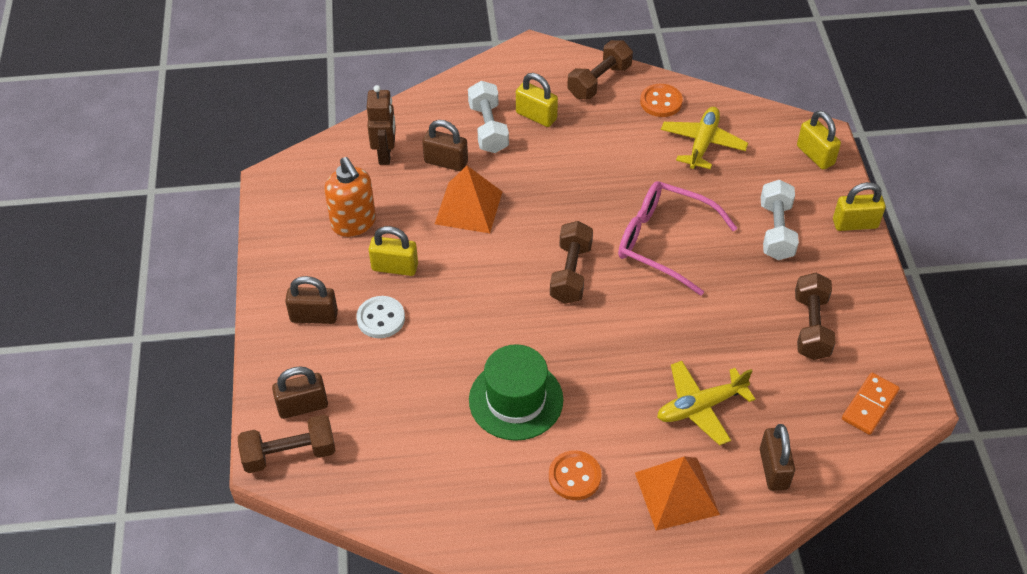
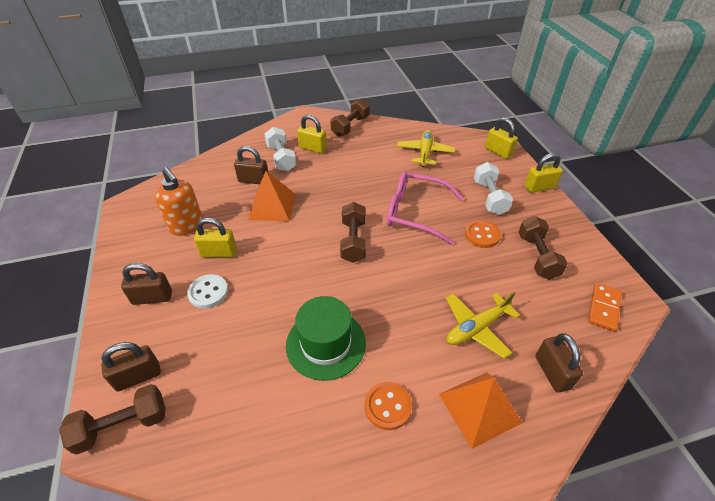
camera: 10 degrees left, 5 degrees down
brown robot [367,85,396,165] -> none
orange button [640,84,683,117] -> orange button moved to [465,220,501,248]

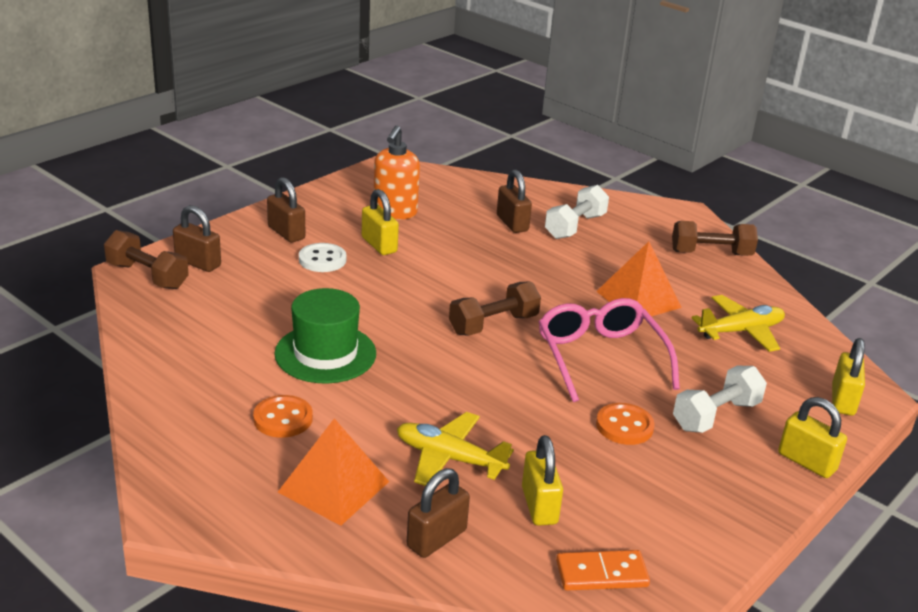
camera: 55 degrees right, 15 degrees down
orange pyramid [248,171,296,222] -> orange pyramid moved to [596,241,682,316]
yellow padlock [297,115,327,154] -> yellow padlock moved to [522,435,563,526]
brown dumbbell [519,216,568,280] -> none

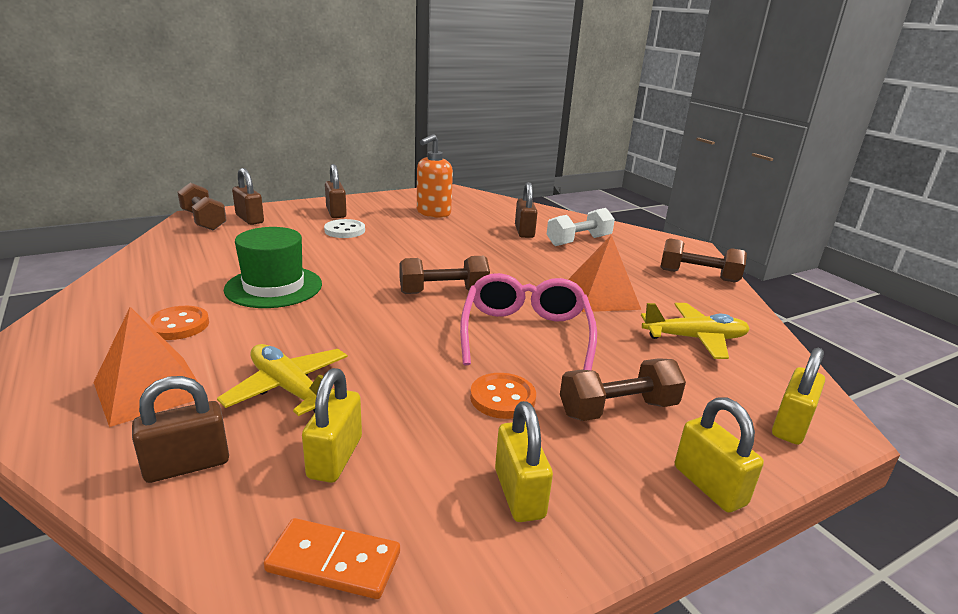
camera: 20 degrees right, 5 degrees down
yellow padlock [361,189,399,255] -> yellow padlock moved to [495,401,553,522]
white dumbbell [673,366,767,433] -> brown dumbbell [560,358,686,421]

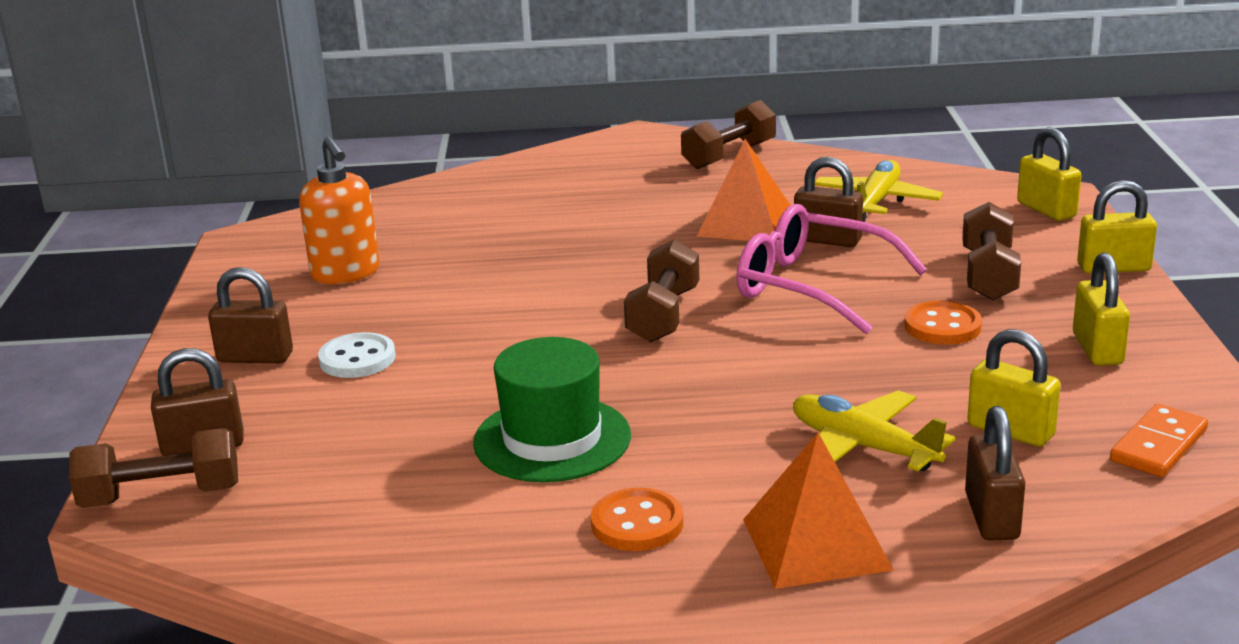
camera: 60 degrees left, 0 degrees up
yellow plane [217,344,348,416] -> yellow plane turned 60 degrees clockwise [793,390,956,471]
yellow padlock [495,401,553,522] -> yellow padlock turned 75 degrees clockwise [1073,252,1130,366]
brown padlock [515,182,538,238] -> brown padlock moved to [794,157,863,247]
white dumbbell [546,208,615,246] -> none

